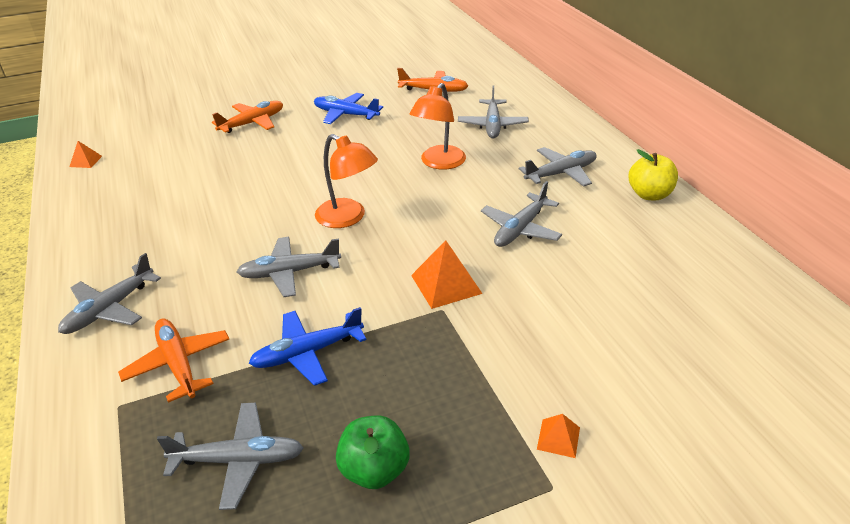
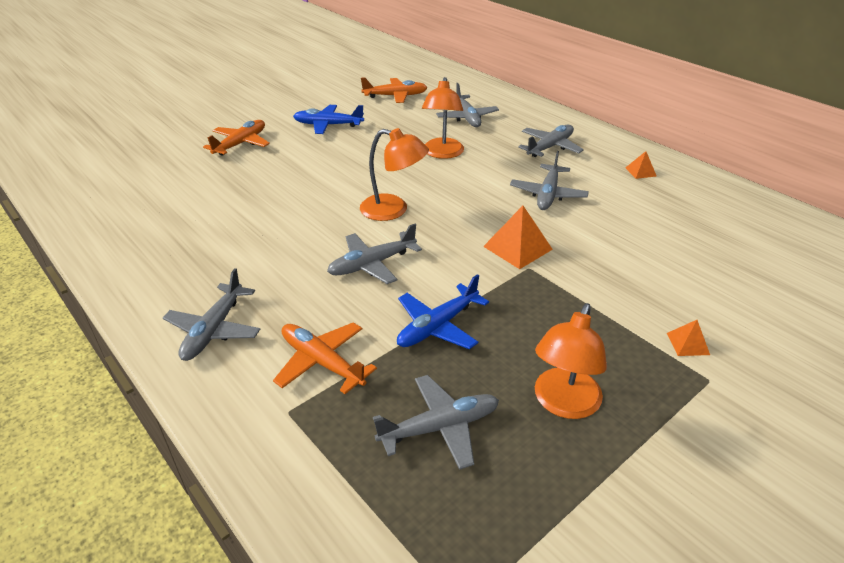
camera: 20 degrees left, 0 degrees up
orange pyramid [69,141,102,168] -> orange pyramid moved to [625,151,657,179]
green apple [336,416,410,489] -> orange lamp [535,303,607,419]
yellow apple [629,149,678,200] -> none

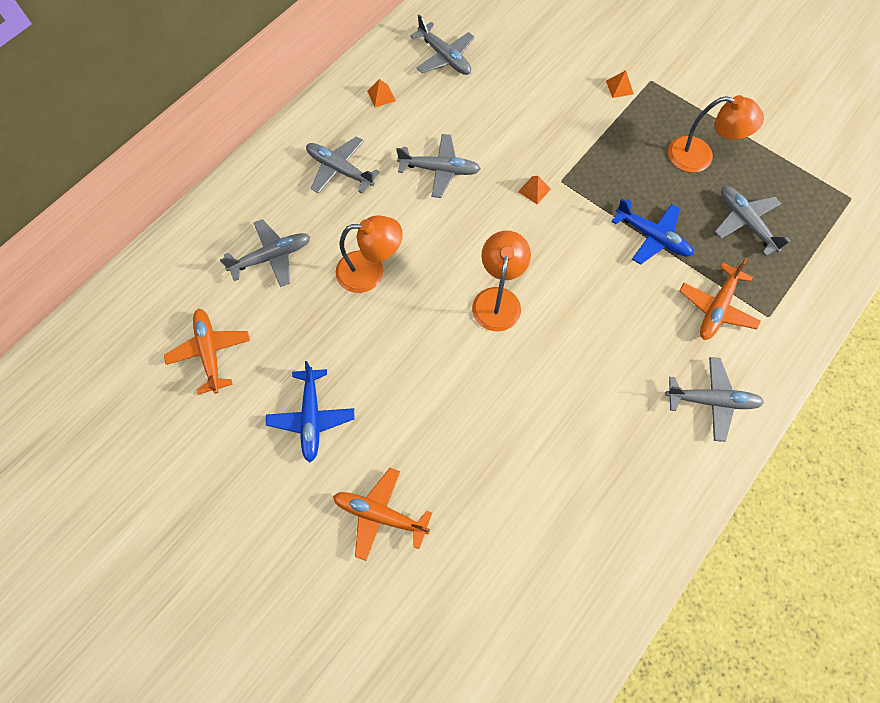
camera: 100 degrees left, 30 degrees up
grey plane [327,224,422,284] -> grey plane moved to [410,15,475,75]
orange pyramid [483,206,553,269] -> orange pyramid [518,176,551,204], size x0.55

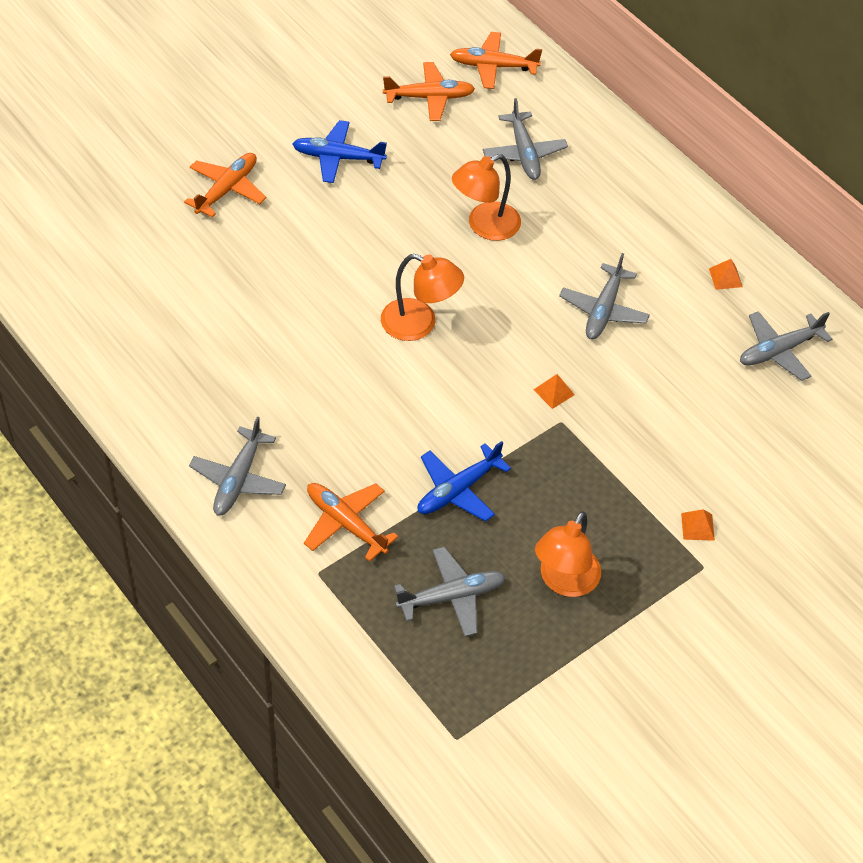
camera: 100 degrees right, 15 degrees down
grey plane [306,136,380,194] -> none
orange lamp [335,216,403,293] -> orange lamp turned 45 degrees clockwise [452,154,521,241]
none -> orange plane [450,32,542,89]

